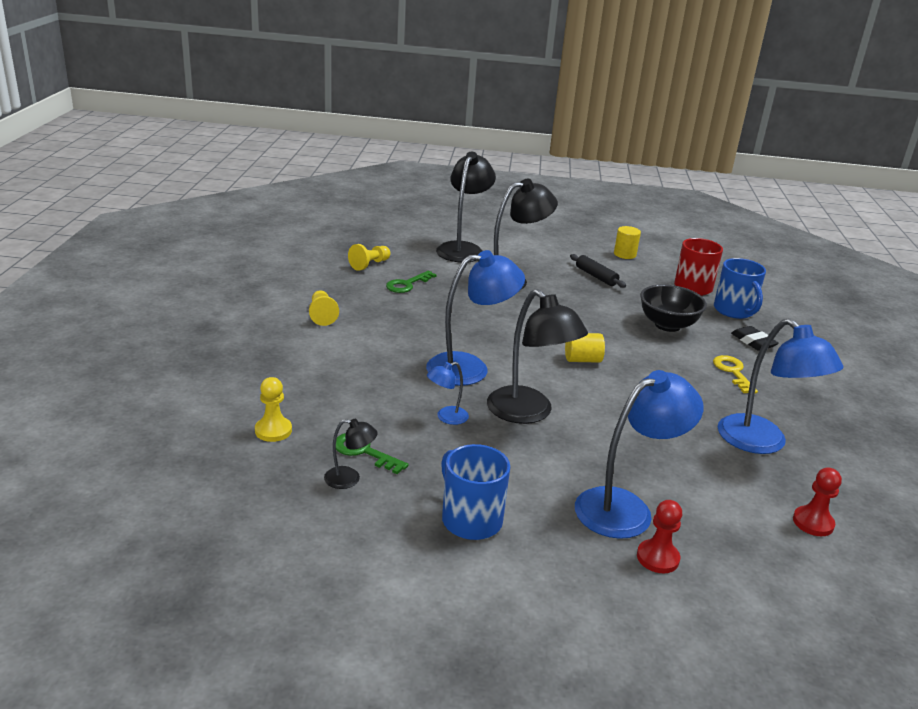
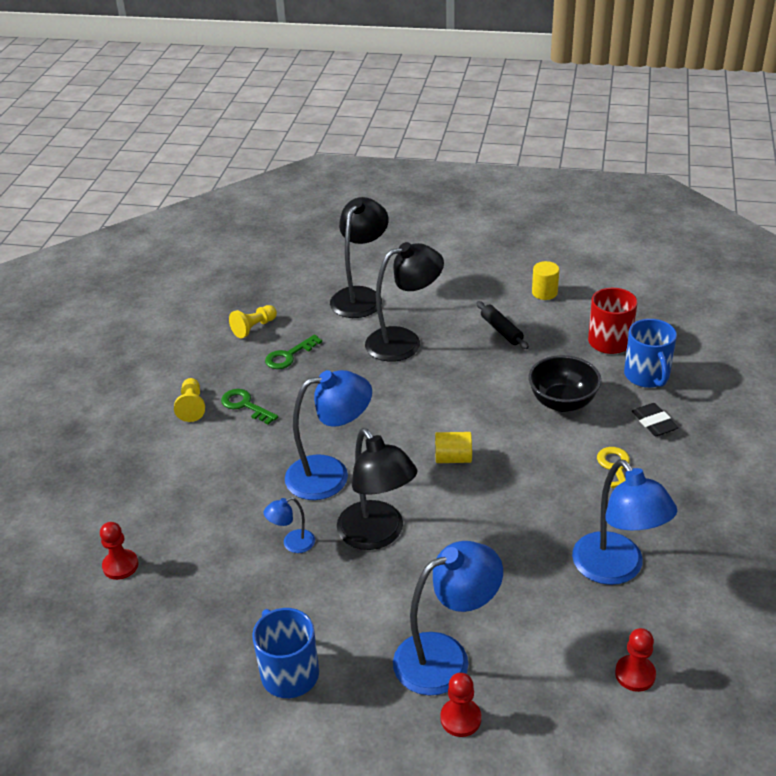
camera: 10 degrees right, 10 degrees up
yellow pawn [255,377,292,442] -> red pawn [100,522,139,580]
black lamp [324,419,378,489] -> none
green key [336,433,409,474] -> green key moved to [221,389,278,425]

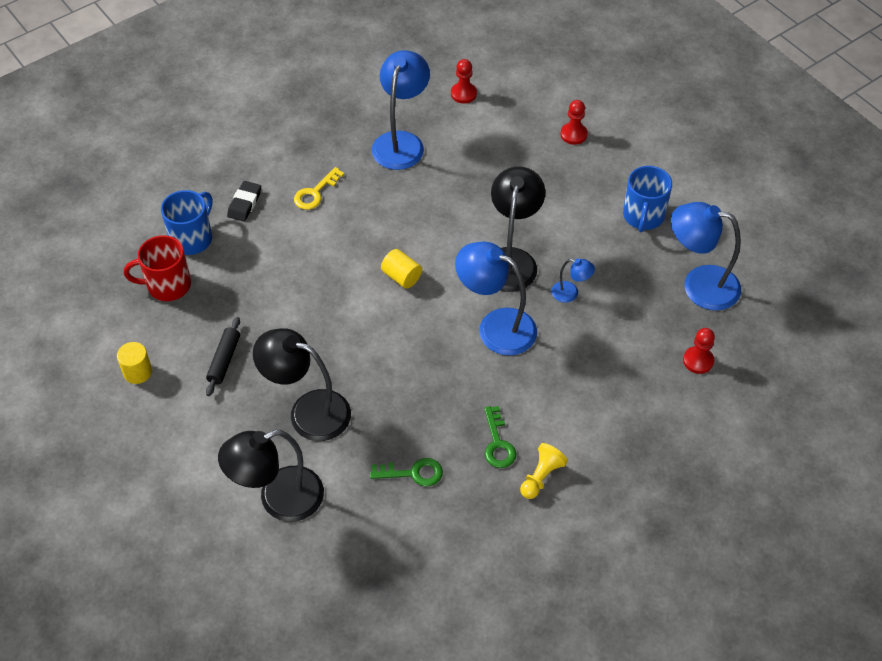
camera: 140 degrees left, 15 degrees up
yellow pawn [229,305,277,338] -> none
blue lamp [393,541,503,695] -> blue lamp moved to [671,202,741,311]
black bowl [528,355,601,412] -> none

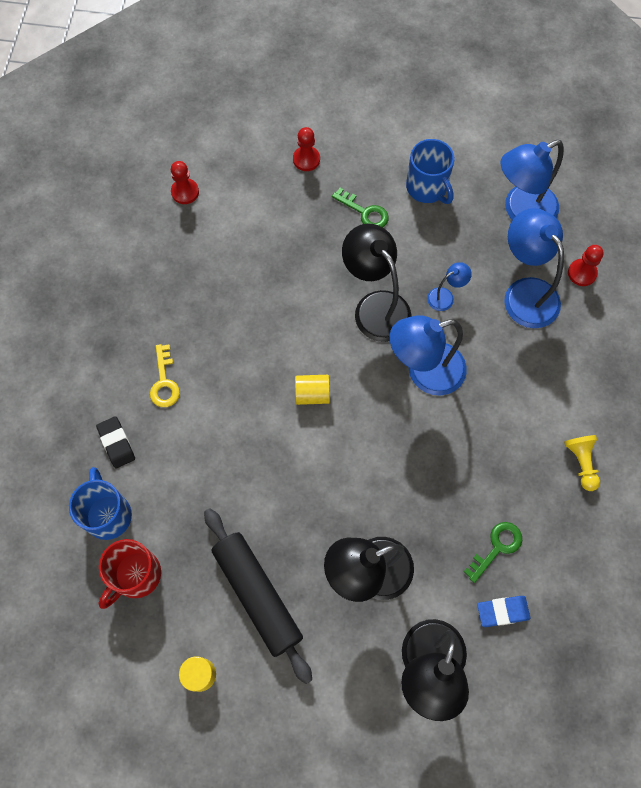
camera: 45 degrees left, 15 degrees up
black rolling pin [206,317,240,396] -> black rolling pin [204,508,312,684], size x1.91
blue lamp [372,50,430,170] -> blue lamp moved to [504,208,564,328]
green key [484,406,517,468] -> green key moved to [332,188,389,227]
none -> blue eraser [477,596,531,627]

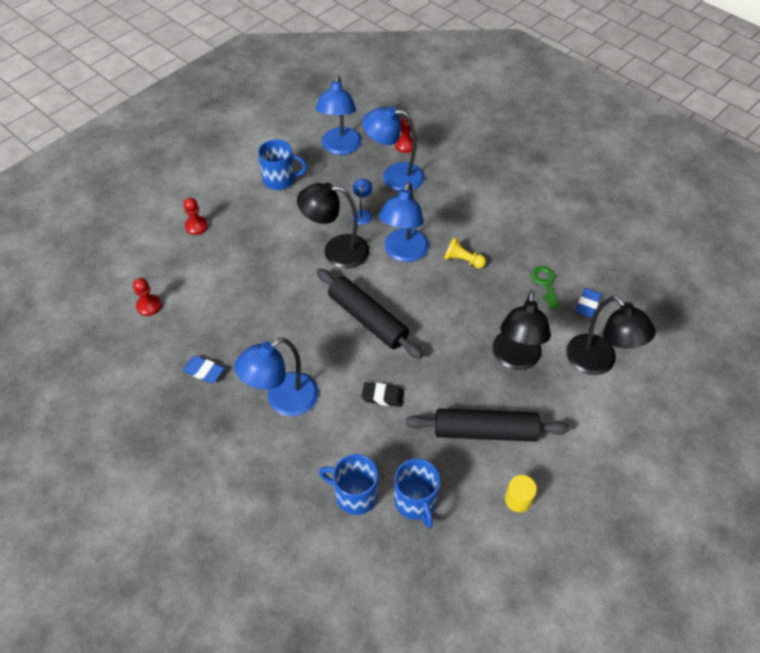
camera: 55 degrees left, 15 degrees down
black eraser [96,416,135,468] -> black eraser moved to [361,382,404,407]
red mug [99,539,161,609] -> blue mug [394,459,440,528]
yellow key [150,344,180,407] -> blue lamp [234,338,319,416]
yellow cylinder [295,375,330,405] -> black rolling pin [317,268,423,359]
green key [332,188,389,227] -> none
yellow pawn [564,435,600,491] -> yellow pawn moved to [444,237,486,268]
none -> blue eraser [183,356,224,383]

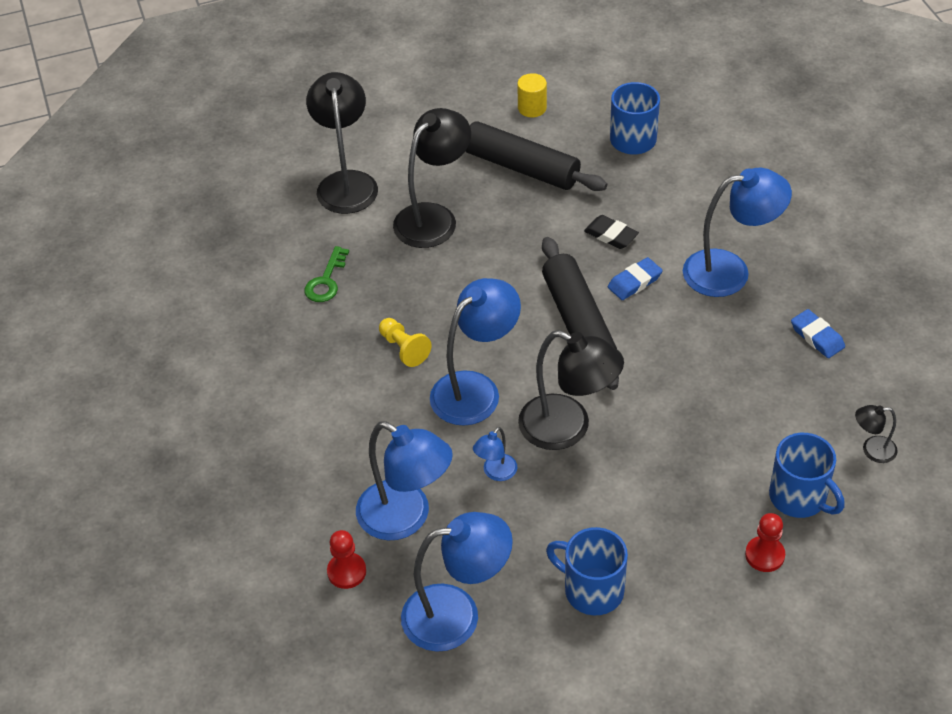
camera: 150 degrees left, 5 degrees down
red pawn [133,278,161,316] -> black lamp [855,405,898,463]
blue lamp [316,76,361,155] -> blue lamp turned 45 degrees clockwise [401,512,513,652]
blue mug [319,454,378,515] -> blue mug moved to [769,433,845,518]
blue eraser [575,288,602,318] -> blue eraser moved to [608,257,663,300]

